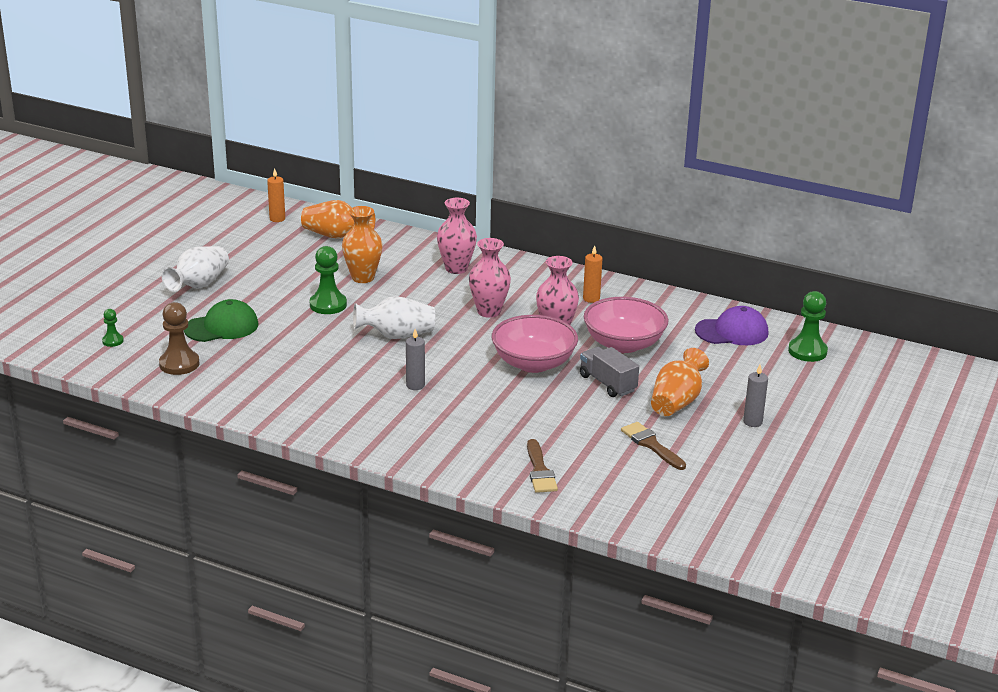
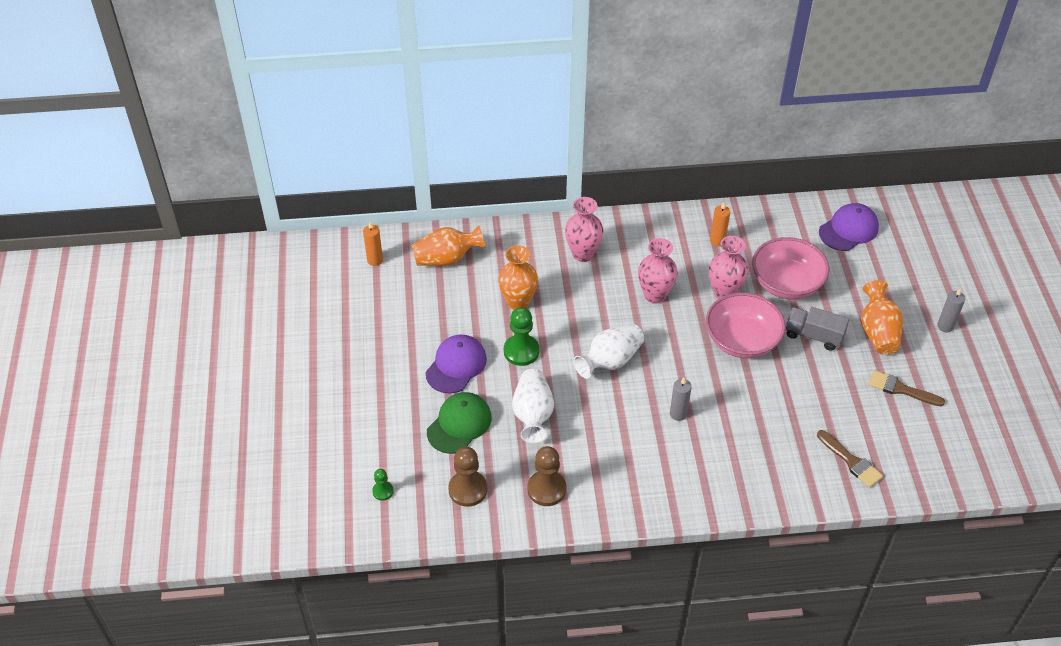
camera: 30 degrees left, 20 degrees up
white vase [162,246,229,292] -> white vase moved to [512,369,554,443]
green pawn [788,291,828,362] -> none
none -> purple cap [426,335,487,394]
none -> brown pawn [527,446,566,506]

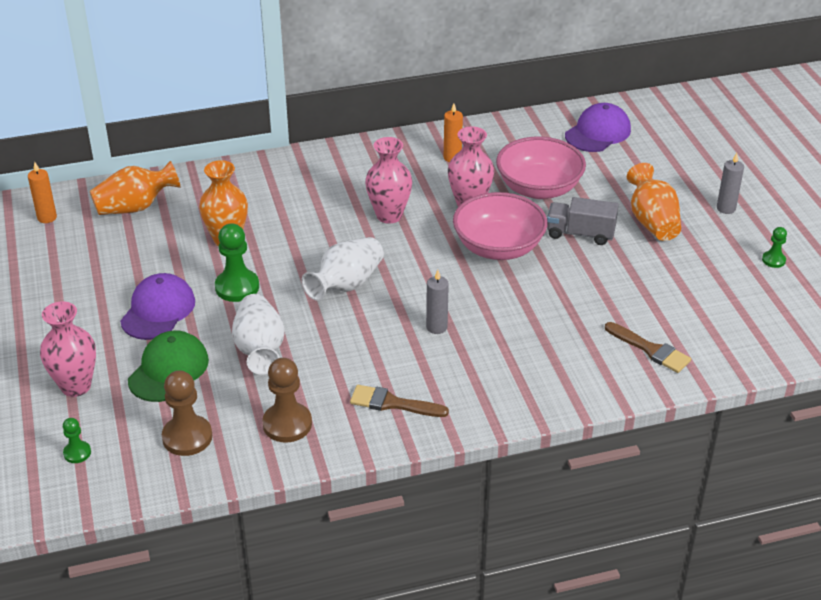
camera: 10 degrees left, 10 degrees down
pink vase [565,197,603,262] -> pink vase moved to [40,301,96,397]
brown brush [868,370,945,406] -> brown brush moved to [350,385,449,417]
none -> green pawn [762,227,787,268]

